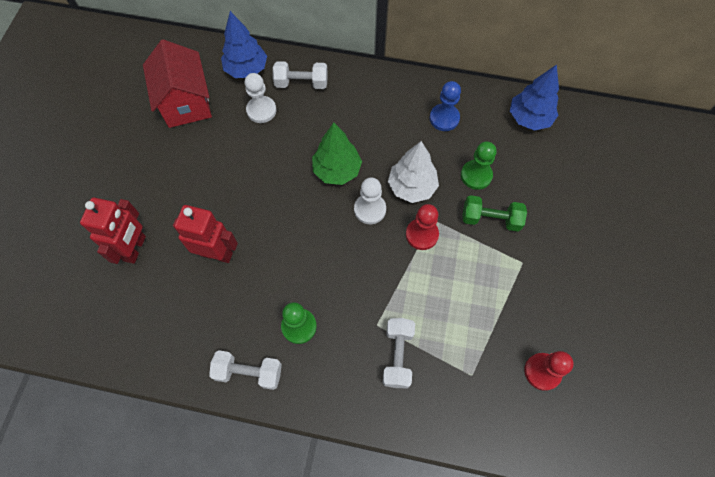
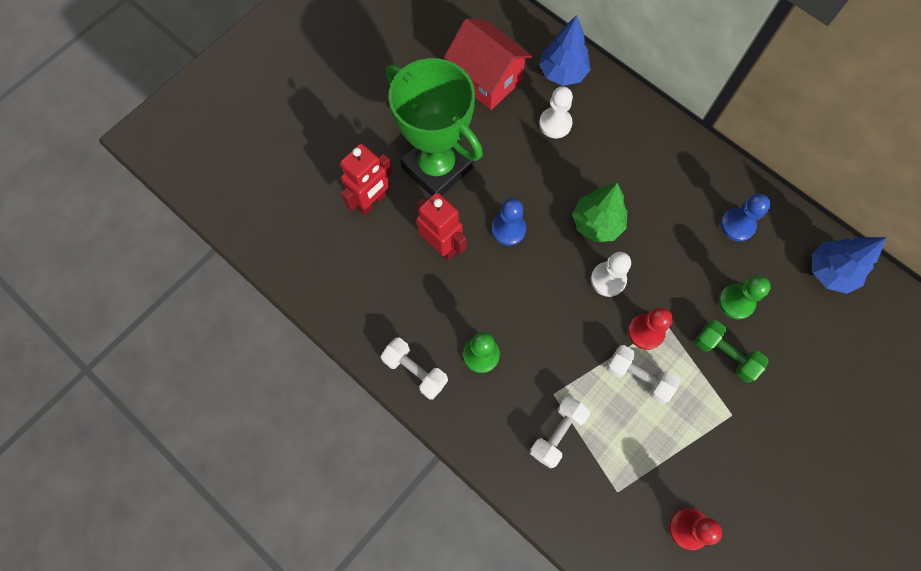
camera: 30 degrees right, 5 degrees up
red house [143,39,212,128] -> red house turned 60 degrees counterclockwise [444,19,532,110]
white dumbbell [273,61,328,89] -> white dumbbell moved to [606,345,680,404]
white tree [388,141,439,203] -> none
none -> green trophy [386,58,483,196]
none -> blue pawn [492,198,526,246]

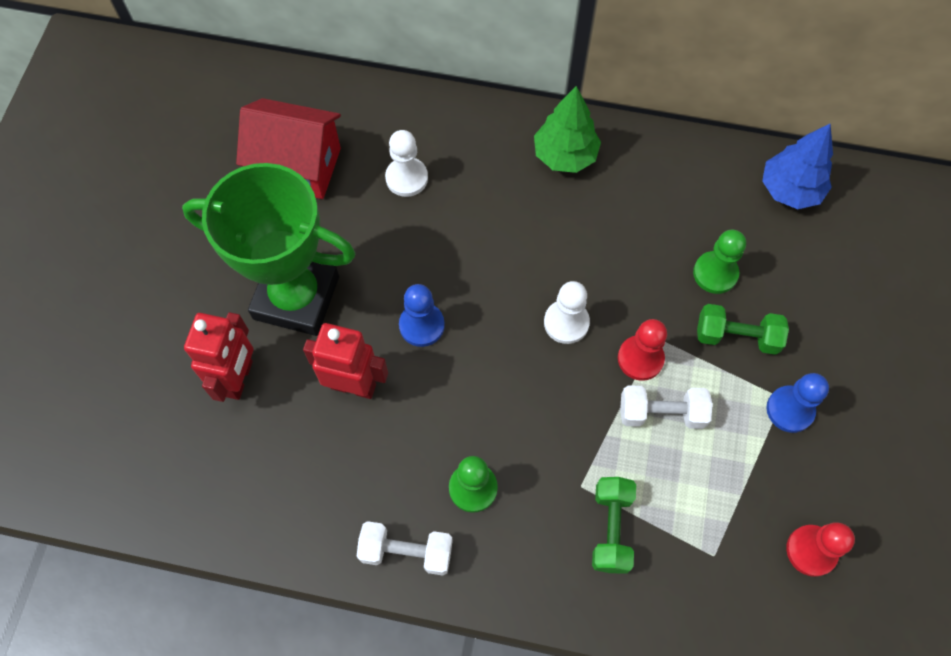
camera: 30 degrees left, 5 degrees down
white dumbbell [530,396,590,469] -> green dumbbell [592,477,636,574]
blue tree [539,15,590,86] -> none
green tree [573,183,627,242] -> green tree moved to [534,86,601,173]
blue pawn [720,194,771,241] -> blue pawn moved to [767,373,829,433]

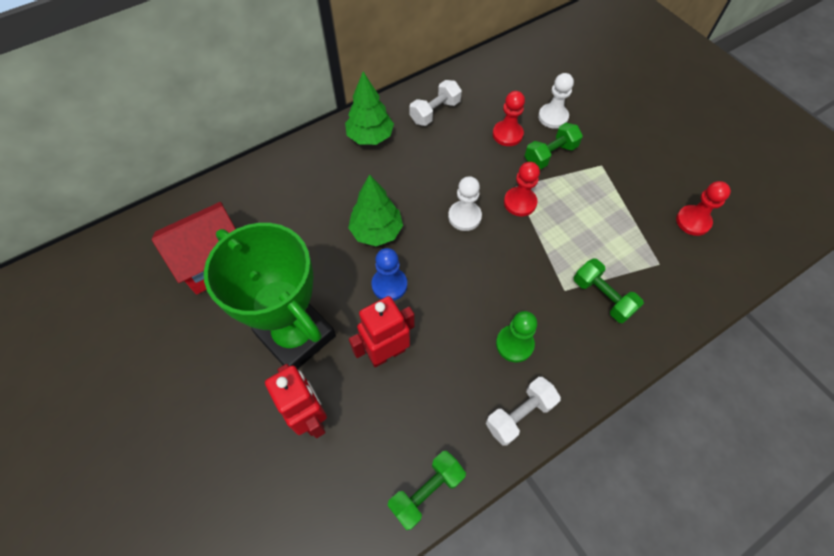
camera: 45 degrees left, 5 degrees down
green trophy [182,163,355,336] -> green trophy turned 75 degrees clockwise [204,223,336,369]
white pawn [385,130,428,197] -> white pawn moved to [538,73,574,129]
white dumbbell [620,385,713,429] -> white dumbbell moved to [409,80,462,126]
green pawn [693,230,746,294] -> red pawn [493,91,525,146]
blue tree [762,124,833,209] -> none
blue pawn [767,373,829,433] -> none
none -> green tree [348,174,403,246]
none -> green dumbbell [387,451,466,530]

